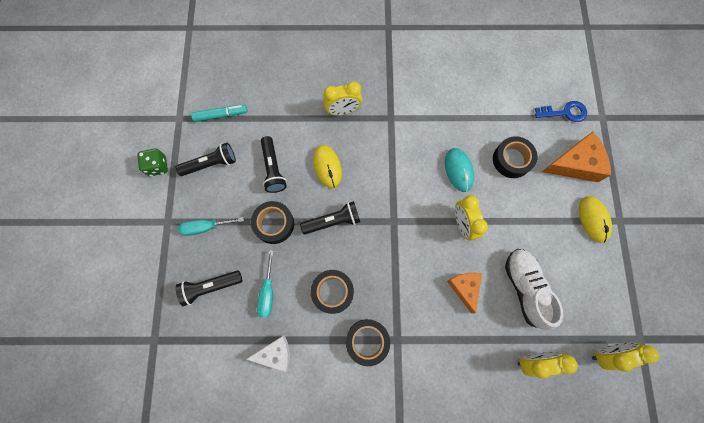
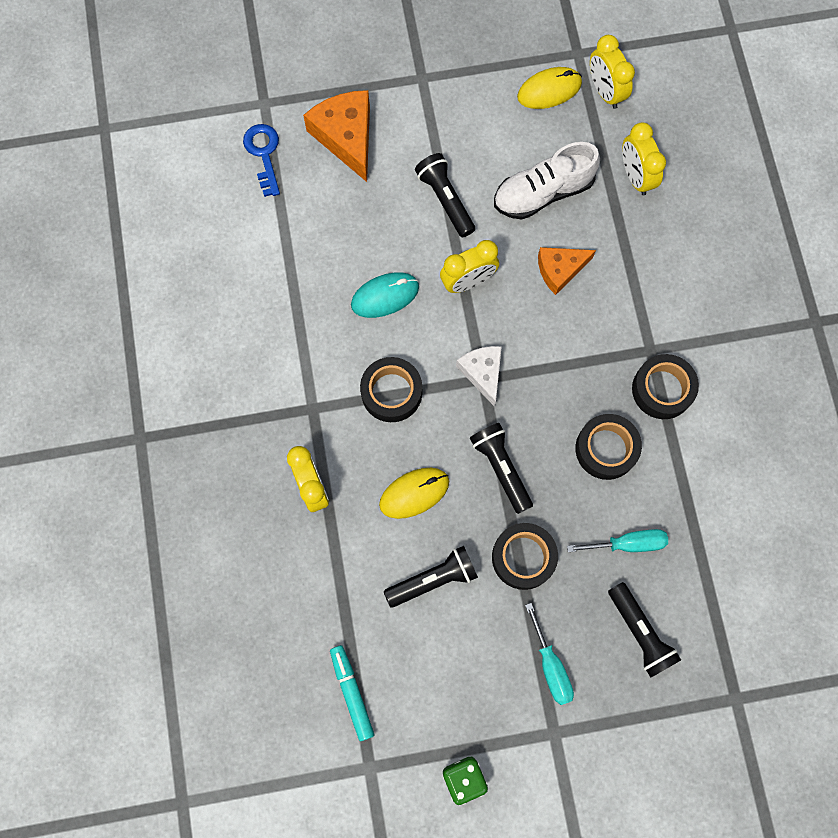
camera: 100 degrees left, 0 degrees up
black flashlight [176,143,236,176] -> black flashlight moved to [415,153,475,237]
white cheese [246,335,290,372] -> white cheese moved to [456,346,502,407]
black tape [493,136,538,178] -> black tape moved to [360,357,422,422]
yellow mouse [579,196,612,243] -> yellow mouse moved to [517,67,582,109]

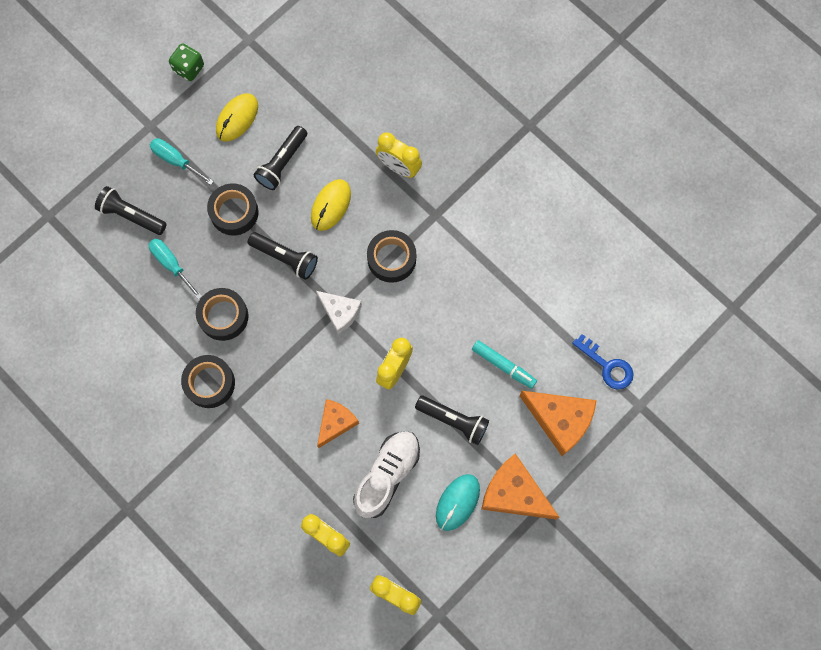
camera: 145 degrees right, 0 degrees up
turquoise marker [330,645,374,741] -> turquoise marker moved to [472,340,537,389]
turquoise mouse [351,272,419,318] -> turquoise mouse moved to [436,474,480,531]
yellow mouse [517,67,582,109] -> yellow mouse moved to [216,93,258,142]
turquoise screwdriver [567,529,668,552] -> turquoise screwdriver turned 90 degrees clockwise [149,239,202,300]
none -> orange cheese [481,453,560,519]

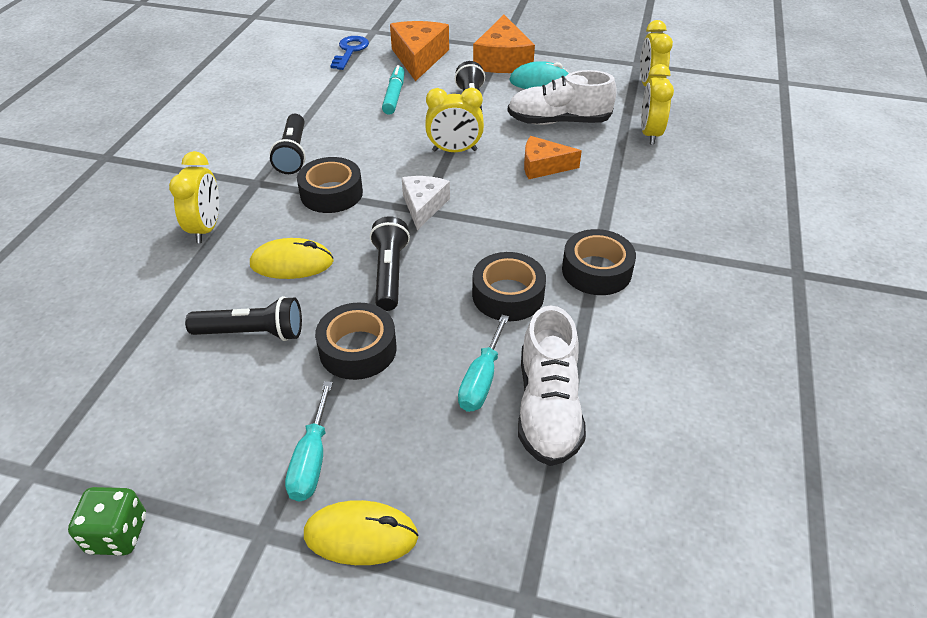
camera: 120 degrees left, 30 degrees down
black flashlight [95,186,167,235] -> black flashlight moved to [270,114,306,174]
yellow mouse [216,93,258,142] -> yellow mouse moved to [304,500,419,565]
none -> white shoe [518,306,586,466]

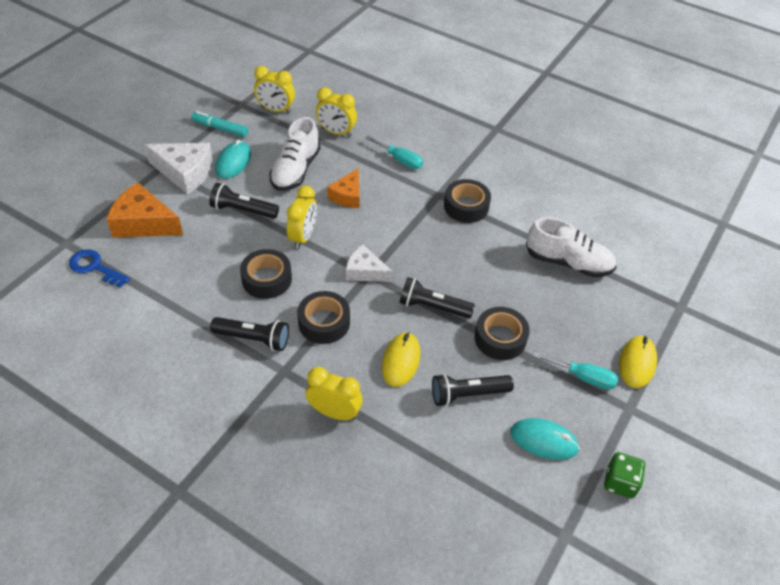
camera: 75 degrees left, 5 degrees up
black flashlight [185,296,302,341] -> black flashlight turned 120 degrees counterclockwise [432,374,514,406]
turquoise marker [382,65,405,115] -> turquoise marker moved to [191,111,248,137]
turquoise screwdriver [458,315,509,412] -> turquoise screwdriver moved to [366,136,423,169]
black tape [472,252,546,321] -> black tape moved to [240,249,292,299]
orange cheese [473,15,535,73] -> white cheese [144,143,213,194]
none -> turquoise mouse [511,418,580,460]

